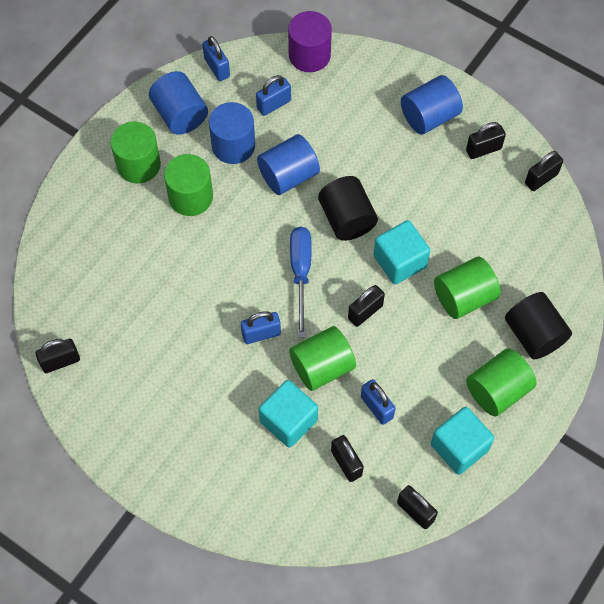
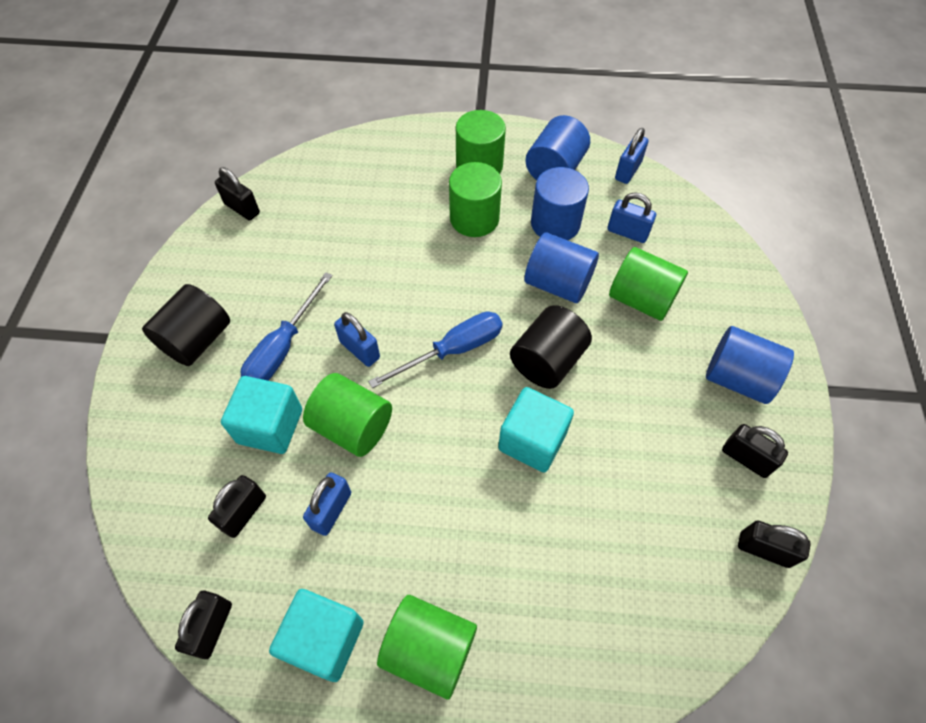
camera: 60 degrees right, 5 degrees down
purple cylinder [288,11,332,72] -> none
black padlock [348,285,385,327] -> none
green cylinder [434,257,500,319] -> green cylinder moved to [609,247,688,321]
black cylinder [505,292,572,359] -> black cylinder moved to [142,284,230,366]
none -> blue screwdriver [241,272,333,381]

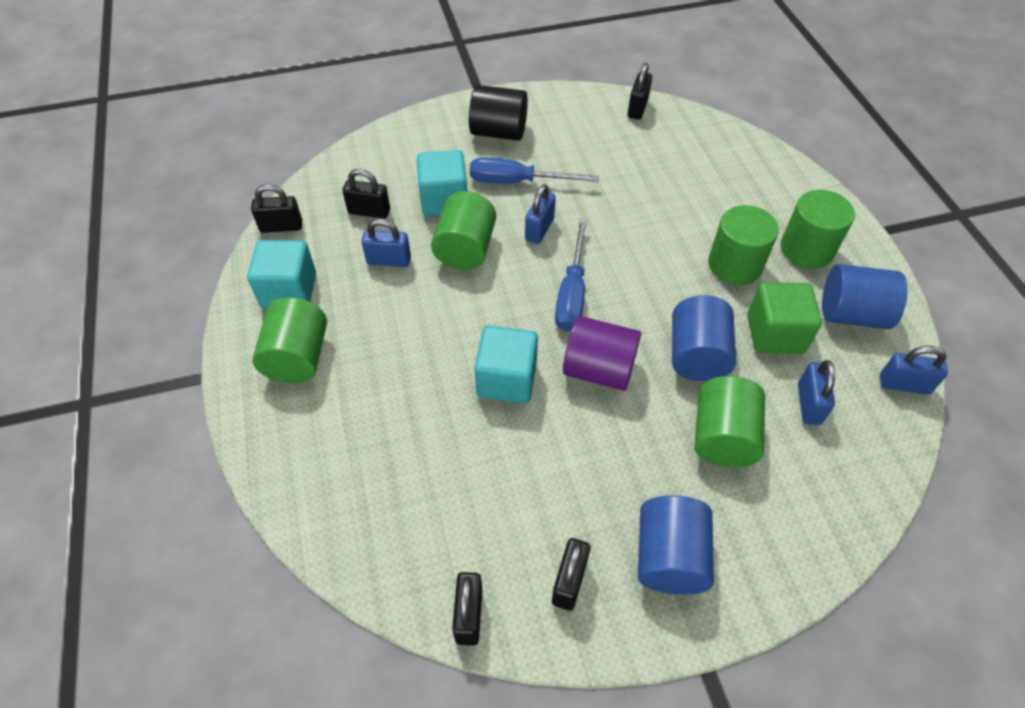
camera: 70 degrees right, 5 degrees down
blue screwdriver [368,311,503,388] -> blue screwdriver turned 60 degrees clockwise [555,218,587,331]
black cylinder [510,305,592,389] -> purple cylinder [563,316,641,391]
blue cylinder [531,167,589,240] -> green cube [747,282,822,353]

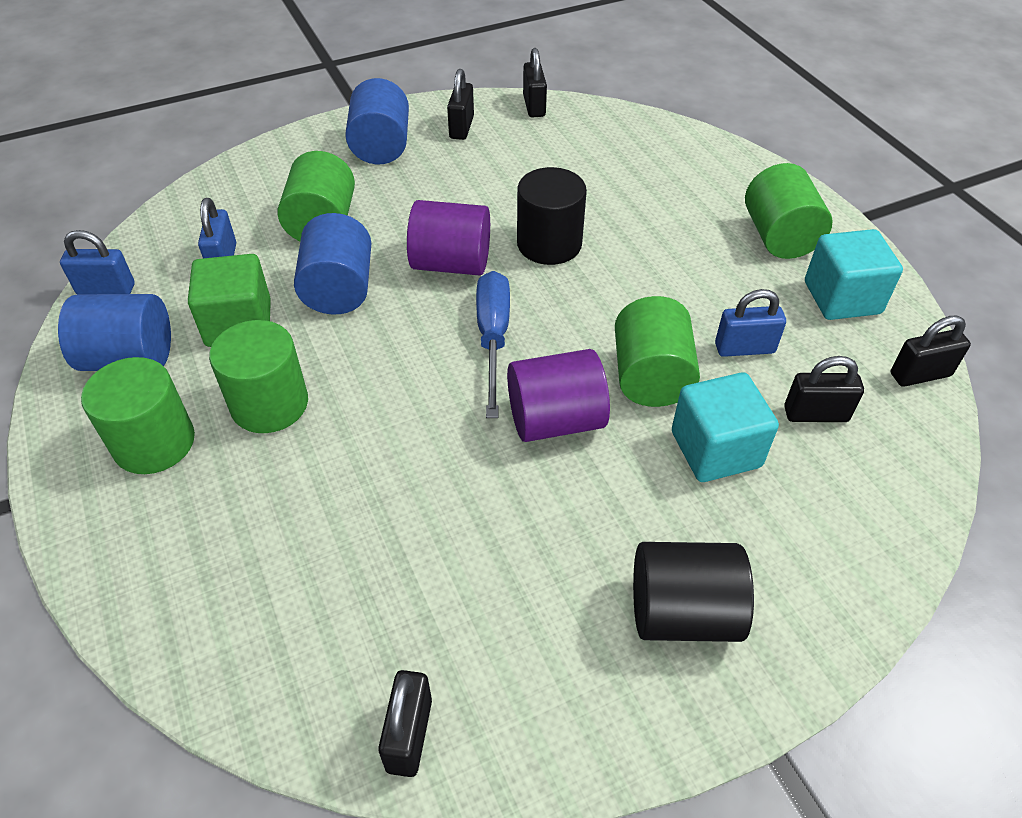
camera: 170 degrees right, 5 degrees down
blue screwdriver [470,157,599,184] -> none
turquoise cube [474,326,538,404] -> black cylinder [517,167,587,265]
blue padlock [525,184,556,244] -> purple cylinder [507,349,610,442]

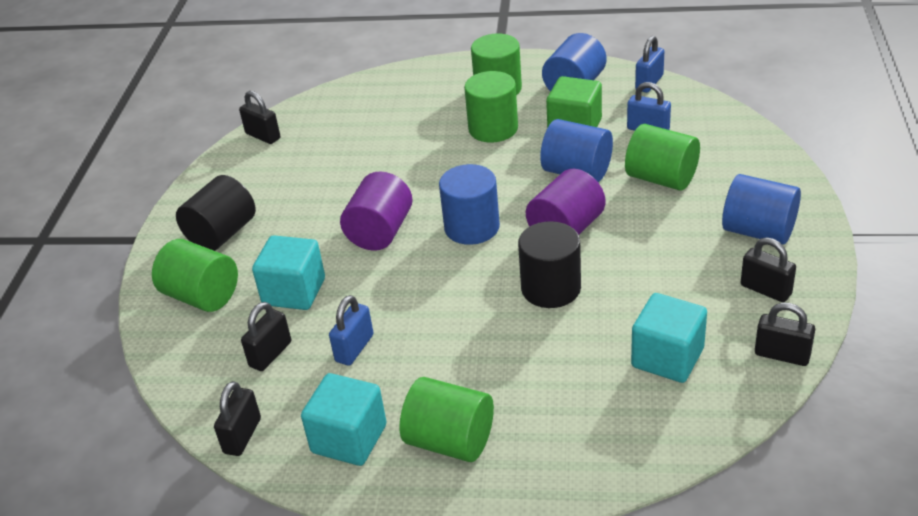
camera: 125 degrees right, 10 degrees down
blue screwdriver [476,271,510,418] -> blue cylinder [439,164,500,245]
green cylinder [615,296,700,407] -> green cylinder moved to [152,239,238,312]
none -> turquoise cube [631,293,707,383]

